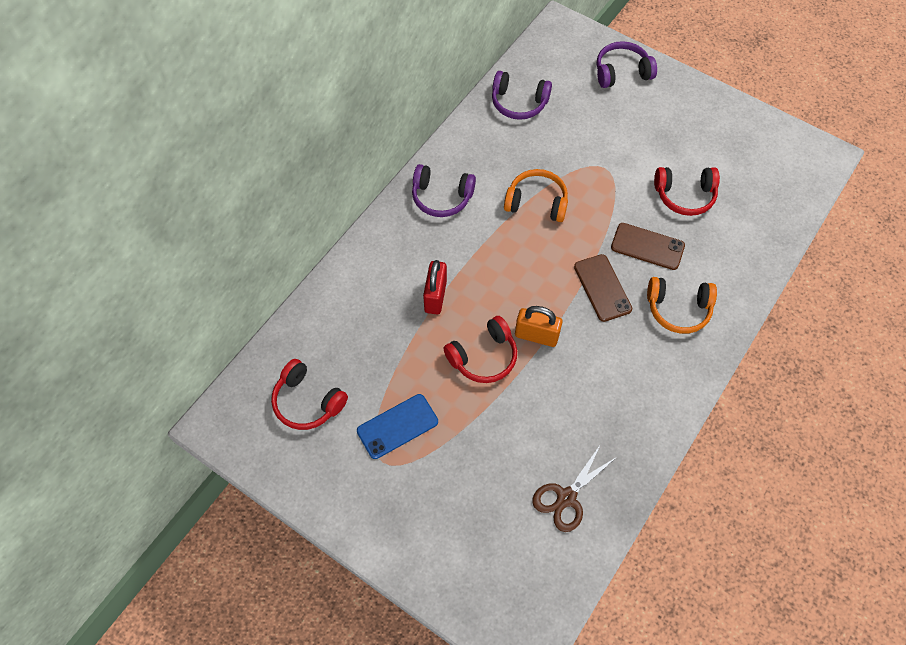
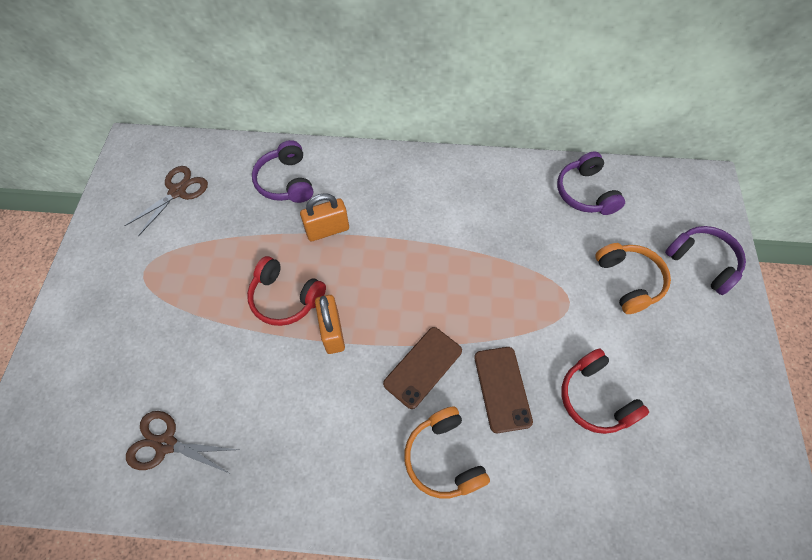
camera: 60 degrees right, 0 degrees up
red headphones [271,359,348,430] -> brown scissors [124,166,208,236]
blue phone [357,394,438,459] -> none
purple headphones [412,164,476,217] -> purple headphones moved to [252,140,313,203]
red padlock [423,260,447,314] -> orange padlock [300,193,349,241]
orange headphones [504,169,568,222] -> orange headphones moved to [595,243,671,314]

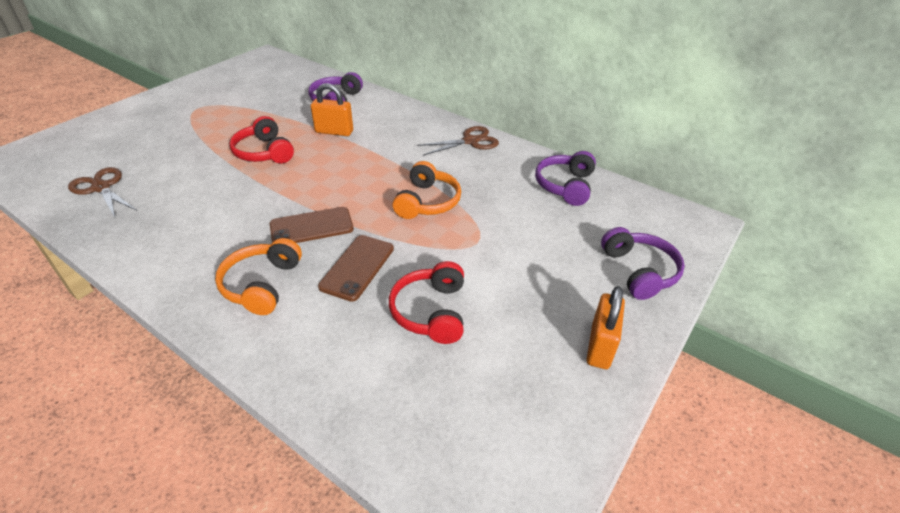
camera: 30 degrees right, 20 degrees down
brown scissors [124,166,208,236] -> brown scissors moved to [417,126,499,155]
orange padlock [315,295,345,354] -> orange padlock moved to [587,286,625,369]
orange headphones [595,243,671,314] -> orange headphones moved to [393,161,461,219]

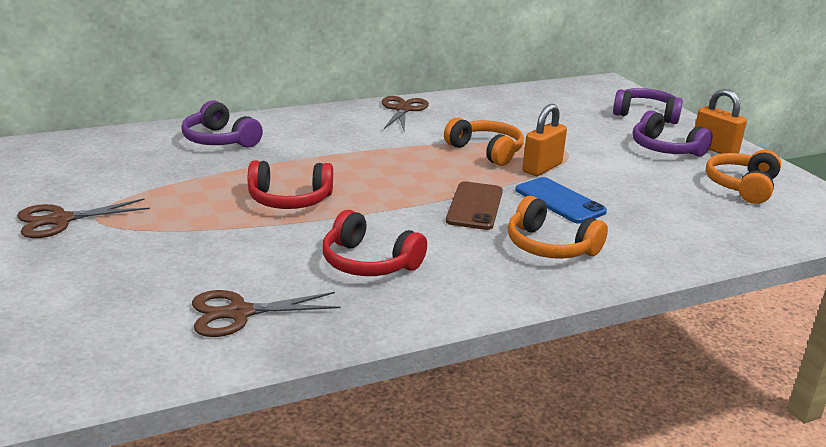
camera: 60 degrees left, 15 degrees down
orange padlock [311,83,353,136] -> orange padlock moved to [522,104,567,176]
brown phone [318,235,394,301] -> blue phone [515,177,607,224]
red headphones [389,261,464,344] -> red headphones moved to [322,210,427,276]
purple headphones [535,151,596,206] -> purple headphones moved to [633,110,713,157]
none -> brown scissors [17,198,150,238]
none -> orange headphones [706,150,781,204]

